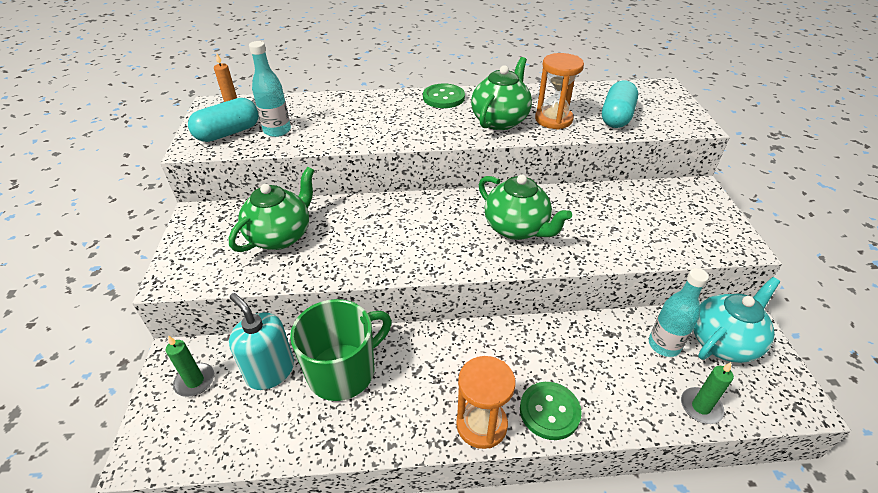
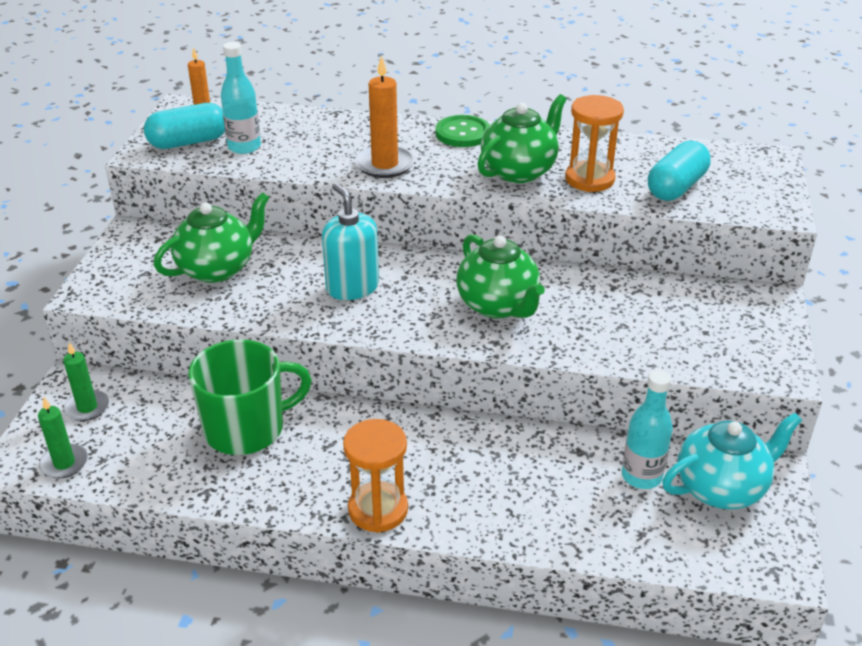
camera: 15 degrees right, 5 degrees down
turquoise soap dispenser [229,293,294,390] -> turquoise soap dispenser moved to [322,183,379,300]
green button [520,382,582,440] -> none
green candle [681,362,734,424] -> green candle moved to [38,397,88,479]
none -> orange candle [355,56,415,178]

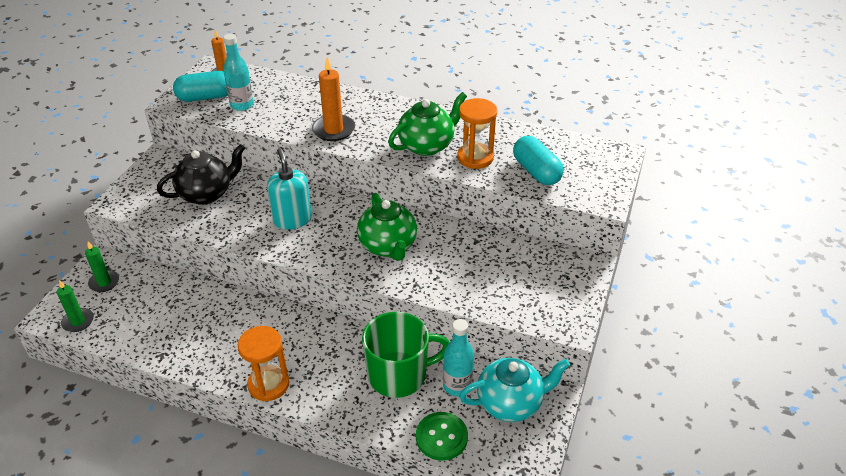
camera: 10 degrees right, 5 degrees up
green teapot [154,192,270,283] -> black teapot [157,144,245,205]
green mug [188,339,312,455] -> green mug moved to [362,312,449,398]
green button [436,115,490,147] -> green button moved to [416,412,468,461]
turquoise capsule [648,140,711,201] -> turquoise capsule turned 75 degrees counterclockwise [513,136,564,185]

